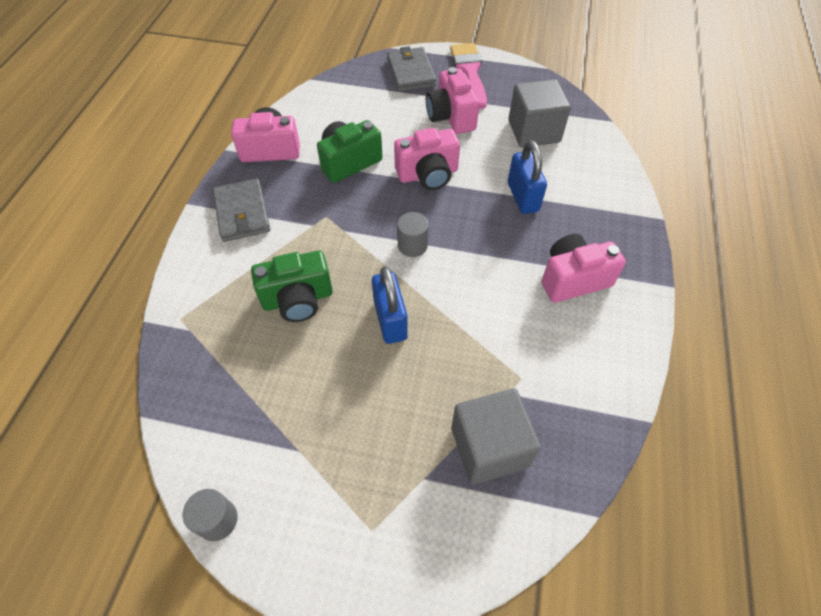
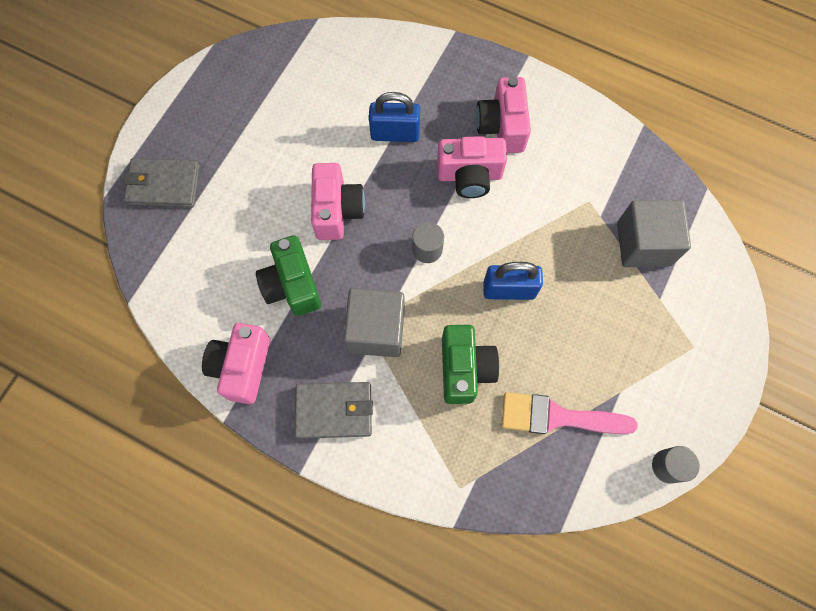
camera: 75 degrees left, 15 degrees up
pink camera [426,67,479,134] -> pink camera moved to [437,136,507,198]
pink brush [450,43,487,109] -> pink brush moved to [501,392,638,434]
grey cube [508,79,571,147] -> grey cube moved to [343,288,405,357]

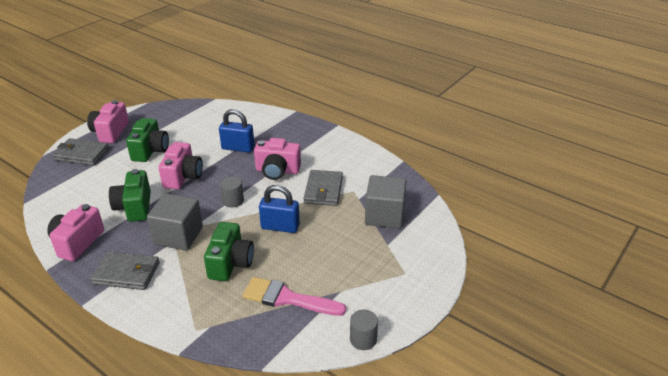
camera: 10 degrees right, 35 degrees down
pink camera [476,77,531,153] -> pink camera moved to [87,100,129,143]
none -> green camera [126,118,169,162]
none -> grey wallet [304,170,343,206]

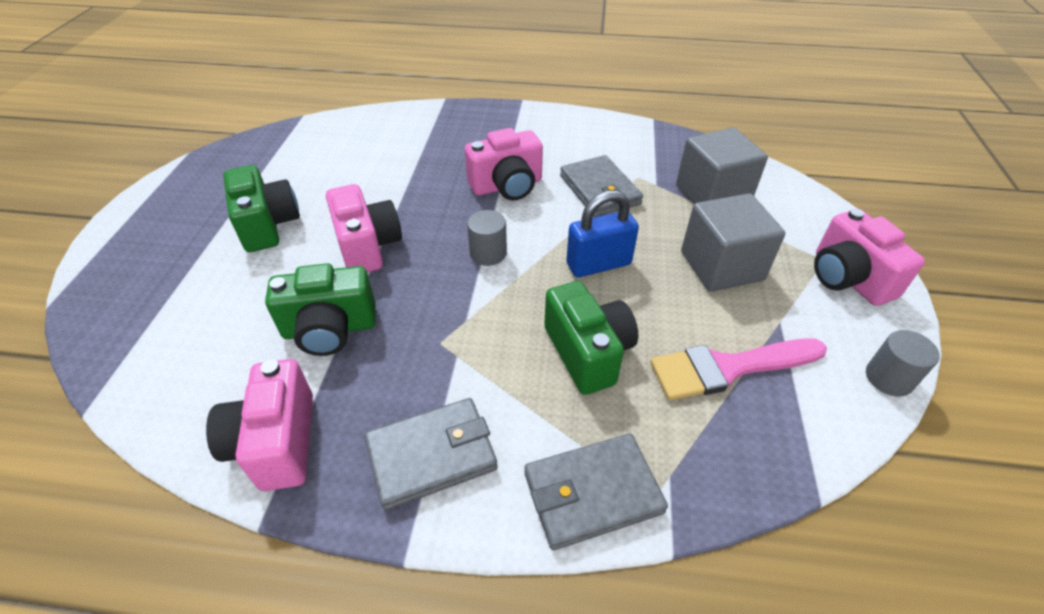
camera: 30 degrees left, 10 degrees up
grey wallet [52,138,109,165] -> grey wallet moved to [524,433,668,550]
pink camera [87,100,129,143] -> pink camera moved to [814,208,925,306]
green camera [109,169,151,222] -> green camera turned 60 degrees counterclockwise [265,263,376,356]
grey cube [147,193,203,251] -> grey cube moved to [681,193,785,292]
blue padlock [219,109,254,153] -> none

